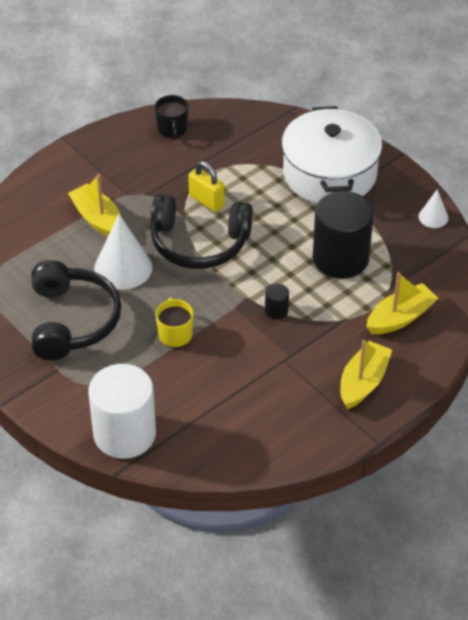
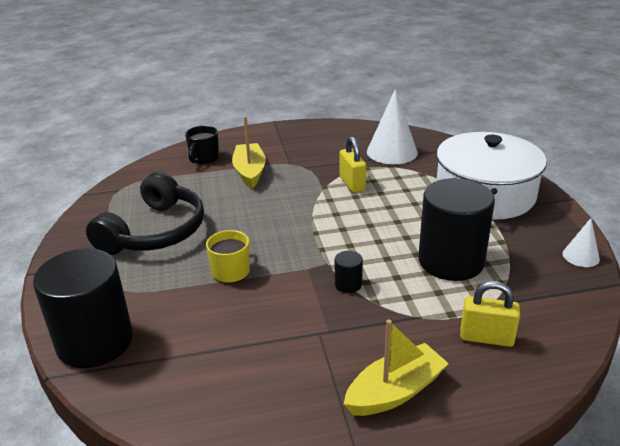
camera: 30 degrees right, 15 degrees down
white cylinder [88,364,156,459] -> black cylinder [33,249,133,368]
white cone [94,214,152,290] -> white cone moved to [367,89,418,164]
black headphones [151,194,253,269] -> none
black mug [155,95,188,140] -> black mug moved to [185,126,219,164]
yellow boat [366,272,438,334] -> yellow padlock [460,281,520,347]

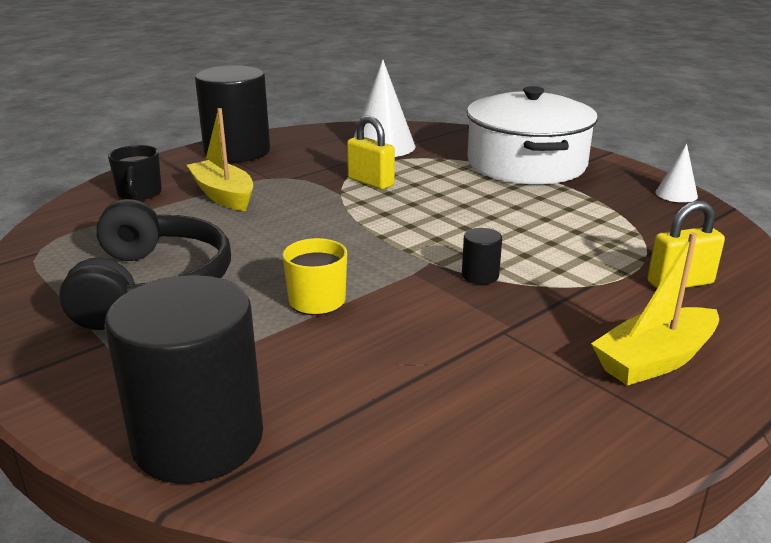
camera: 30 degrees left, 5 degrees down
yellow boat [344,320,449,416] -> yellow boat turned 150 degrees counterclockwise [591,232,719,386]
black cylinder [418,178,495,281] -> black cylinder moved to [195,65,270,163]

